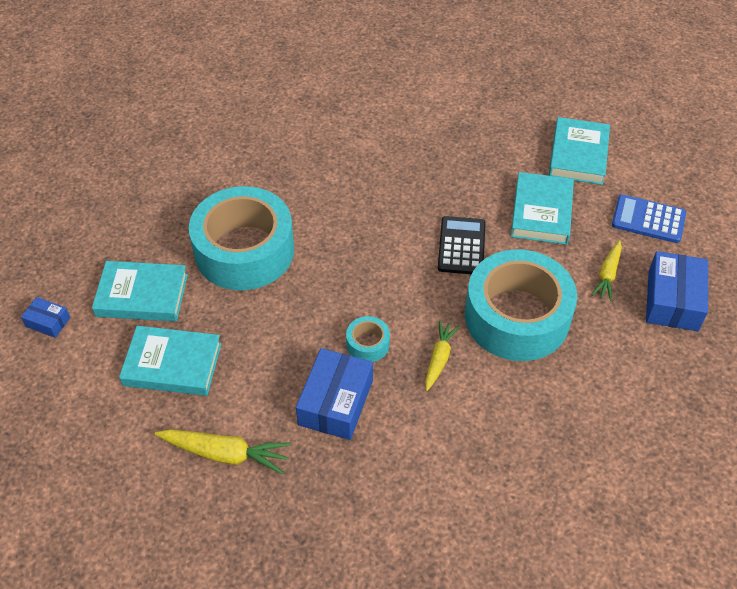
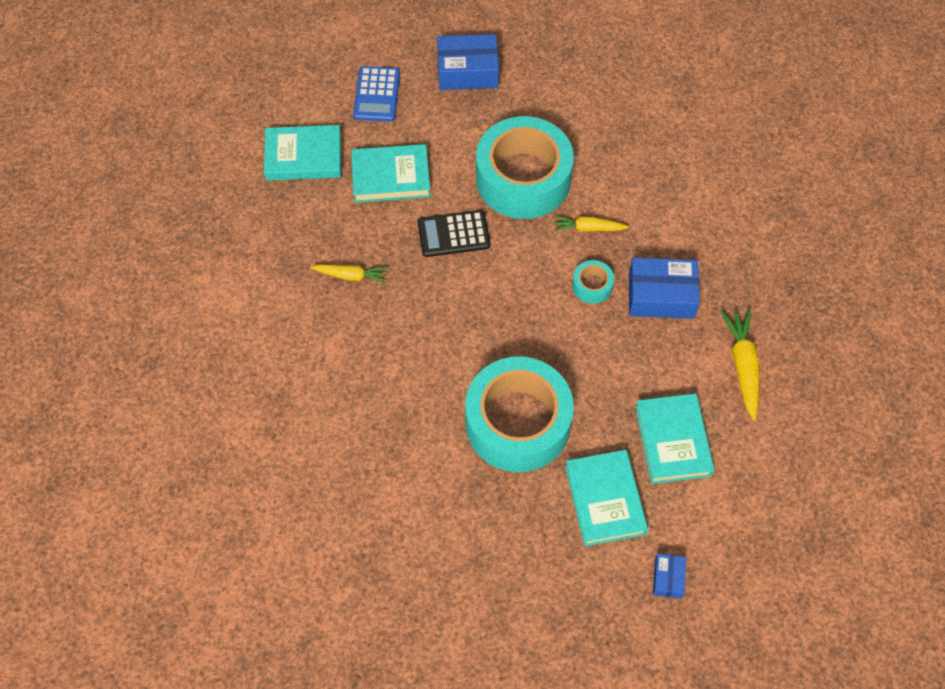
camera: 105 degrees left, 10 degrees up
yellow carrot [591,240,622,301] -> yellow carrot moved to [310,264,388,284]

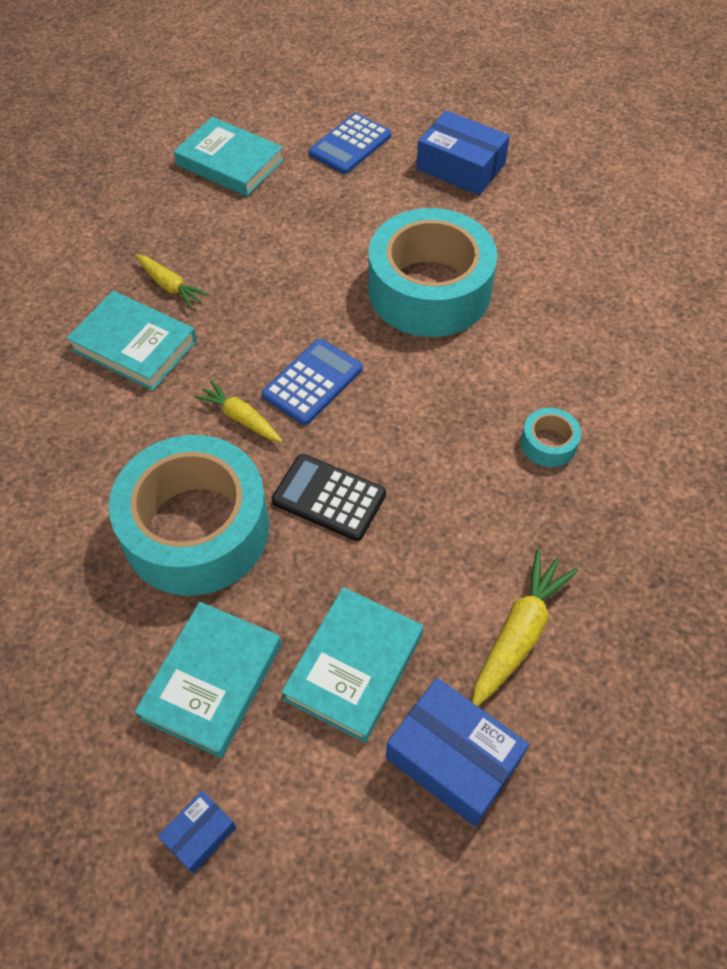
camera: 35 degrees right, 5 degrees down
turquoise book [351,144,431,203] -> turquoise book moved to [66,291,197,391]
black calculator [418,210,490,257] -> black calculator moved to [272,454,386,541]
yellow carrot [553,215,629,232] -> yellow carrot moved to [194,380,282,442]
turquoise tape [572,260,614,304] -> turquoise tape moved to [521,408,581,467]
blue box [629,257,700,319] -> blue box moved to [386,678,529,827]
none -> blue calculator [262,339,362,425]

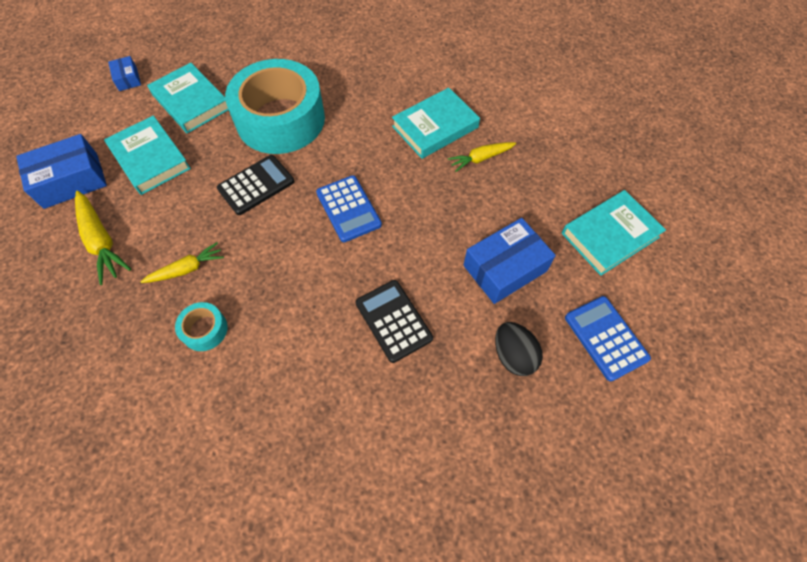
camera: 115 degrees right, 5 degrees up
yellow carrot [194,380,282,442] -> yellow carrot moved to [141,242,224,283]
turquoise tape [369,208,498,337] -> black calculator [356,280,433,363]
blue box [416,110,510,195] -> blue box moved to [464,218,556,304]
none -> black egg [495,322,543,376]

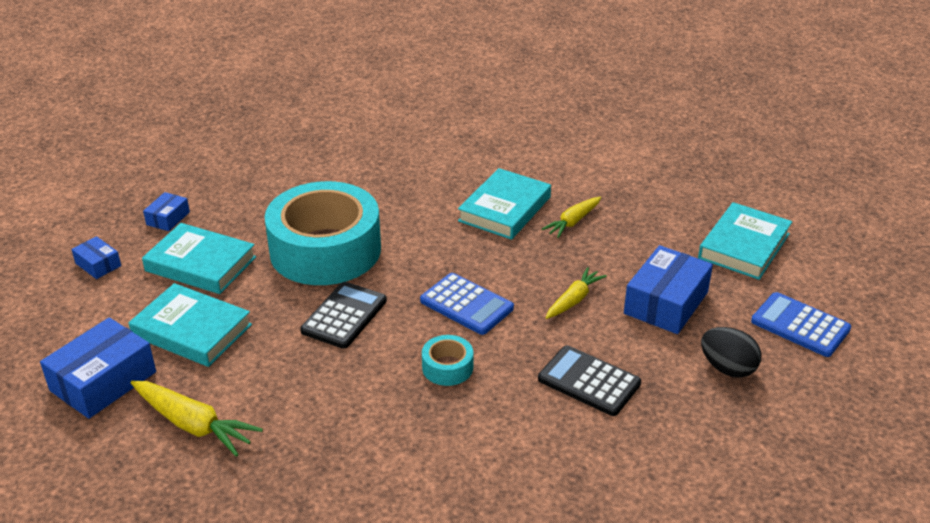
camera: 25 degrees left, 25 degrees down
yellow carrot [141,242,224,283] -> yellow carrot moved to [546,267,607,319]
turquoise tape [175,302,228,351] -> turquoise tape moved to [422,335,473,386]
none -> blue box [143,192,190,231]

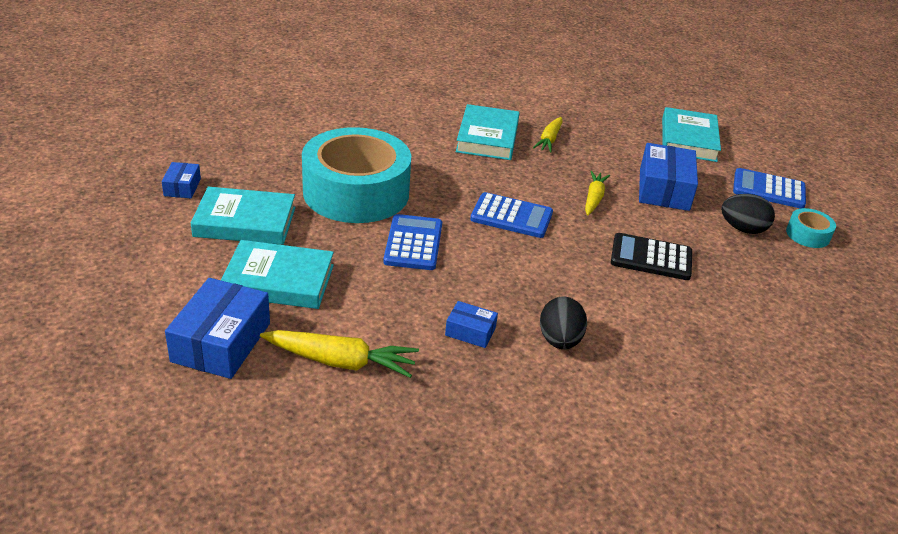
camera: 25 degrees left, 0 degrees up
blue box [72,236,121,279] -> blue box moved to [445,301,498,348]
black calculator [300,282,387,349] -> blue calculator [383,214,442,270]
turquoise tape [422,335,473,386] -> turquoise tape moved to [786,208,836,248]
none -> black egg [540,297,587,349]

